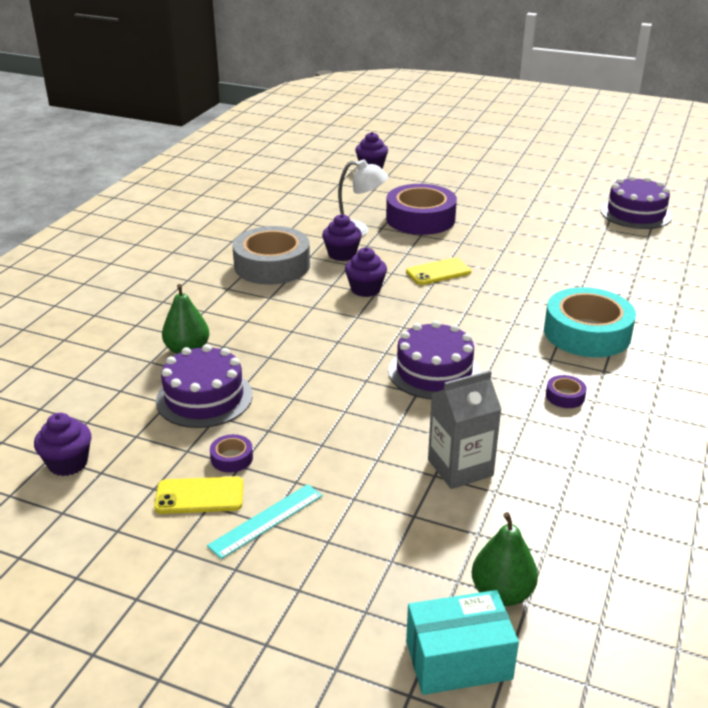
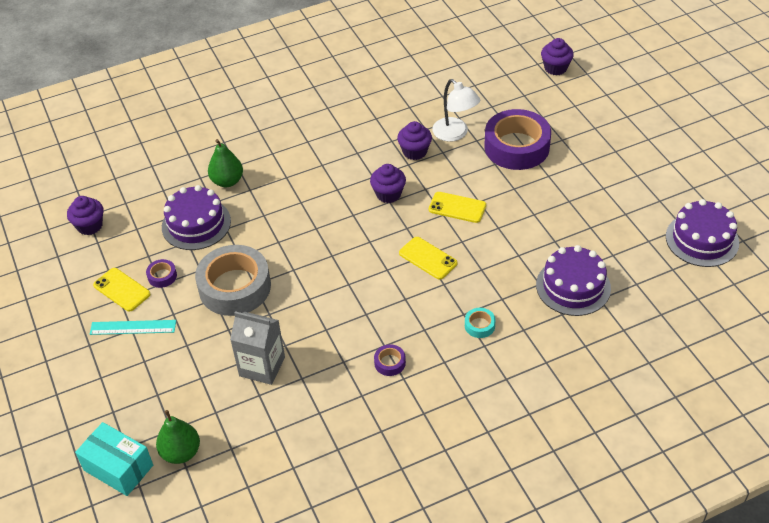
camera: 45 degrees right, 15 degrees up
grey tape [232,226,310,284] -> grey tape moved to [195,245,271,316]
purple cake [388,321,481,399] -> purple cake moved to [536,245,611,316]
turquoise tape [544,287,636,357] -> turquoise tape [465,308,496,338], size x0.41
none -> yellow phone [399,237,457,280]

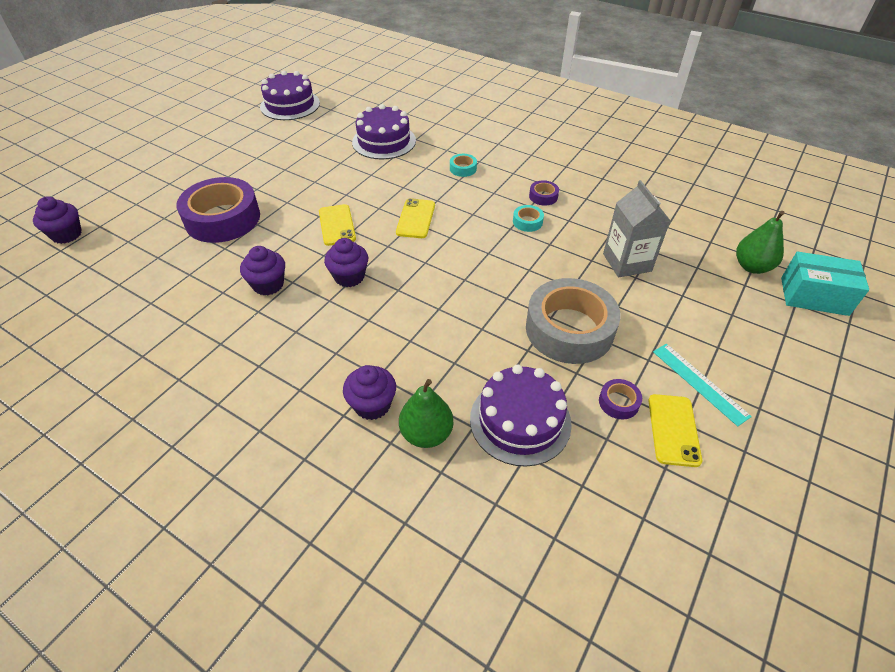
camera: 125 degrees left, 0 degrees up
purple cupcake [67,196,103,235] -> purple cupcake moved to [343,365,396,420]
turquoise box [75,422,153,496] -> turquoise box turned 75 degrees counterclockwise [781,252,869,316]
white lamp [432,79,480,142] -> none
none -> turquoise tape [513,205,544,232]

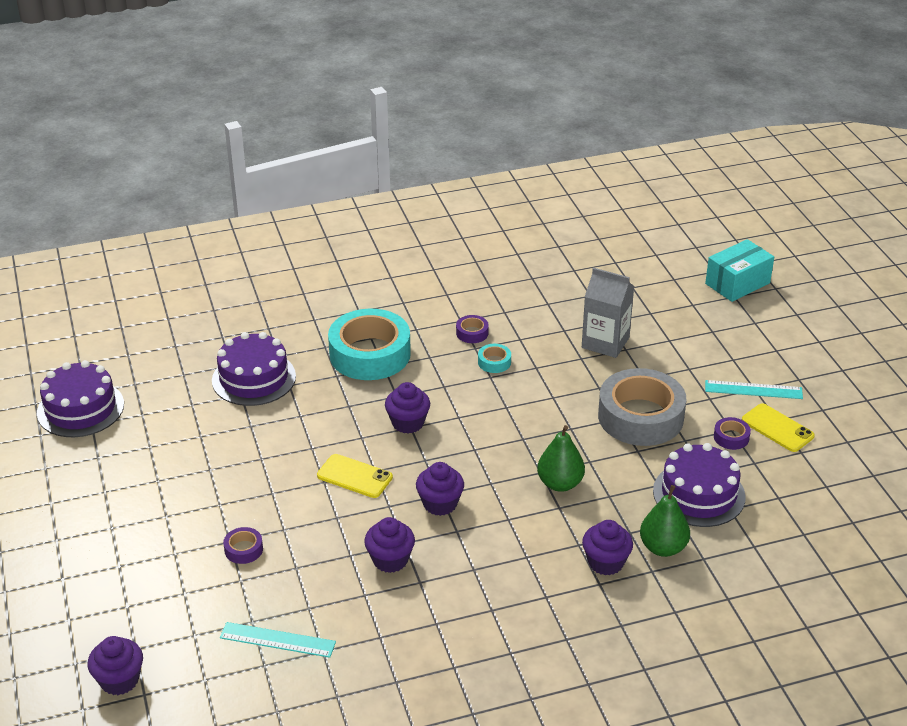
camera: 50 degrees left, 10 degrees down
purple tape [177,177,260,243] -> purple tape [223,527,263,564], size x0.41
yellow phone [396,198,435,238] -> purple cupcake [385,382,430,433]
turquoise tape [450,154,477,177] -> turquoise tape [328,309,411,380], size x2.45
green pear [736,211,785,274] -> green pear moved to [537,425,585,492]
none -> turquoise ruler [220,622,336,658]

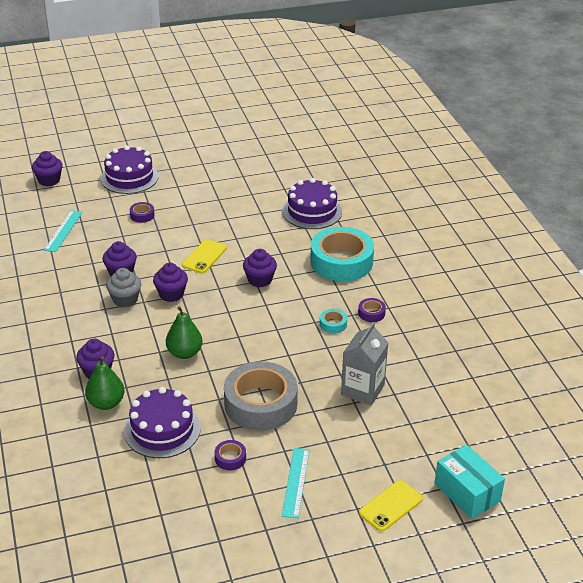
camera: 90 degrees right, 0 degrees up
purple cake [37,360,124,437] -> purple cake moved to [101,145,159,194]
yellow phone [742,403,815,452] -> yellow phone moved to [359,480,423,532]
none -> grey cupcake [106,268,141,308]

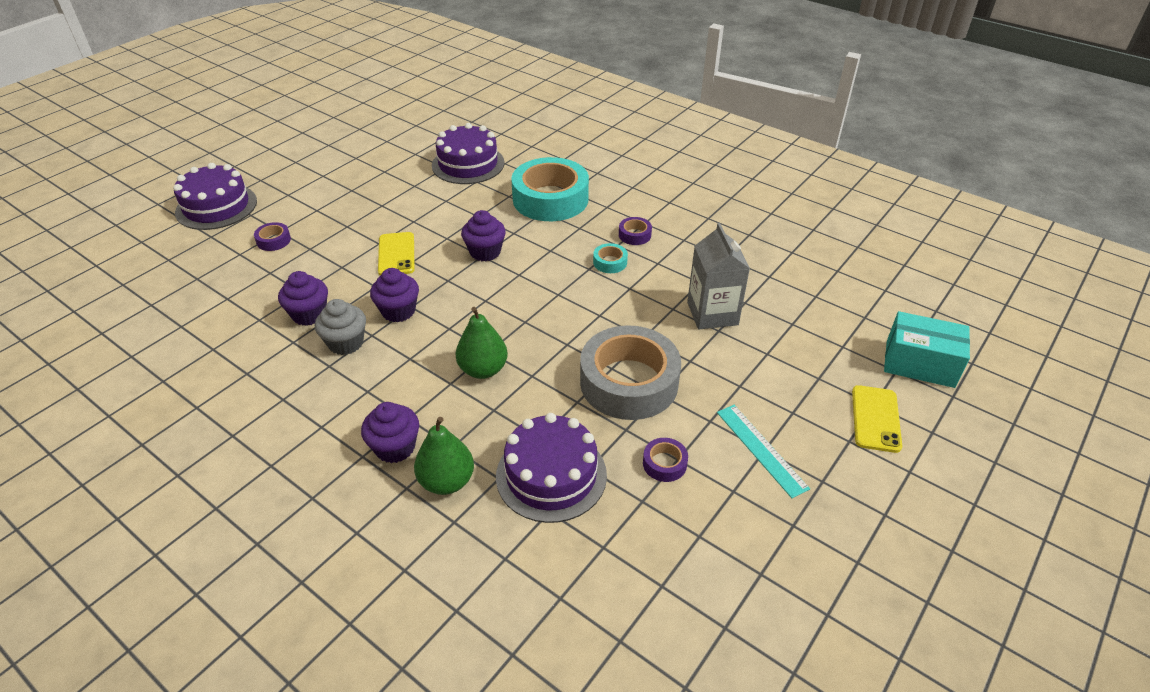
camera: 35 degrees left, 5 degrees up
purple cupcake [32,151,63,186] -> none
turquoise ruler [44,210,82,252] -> none

